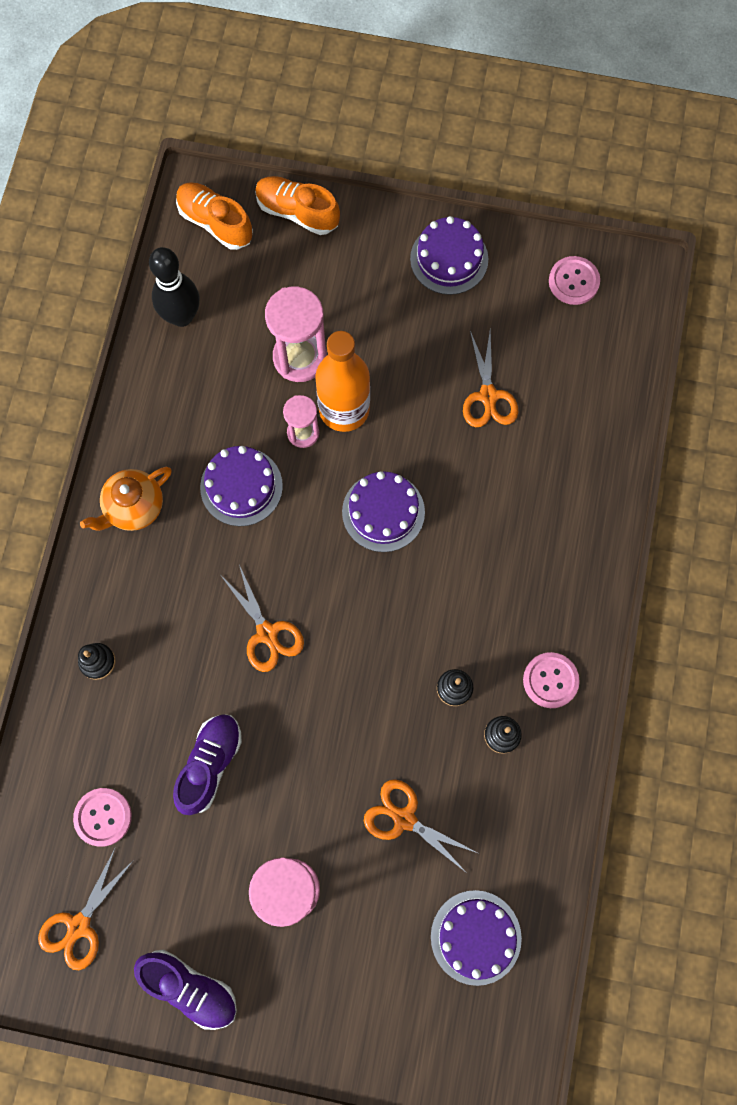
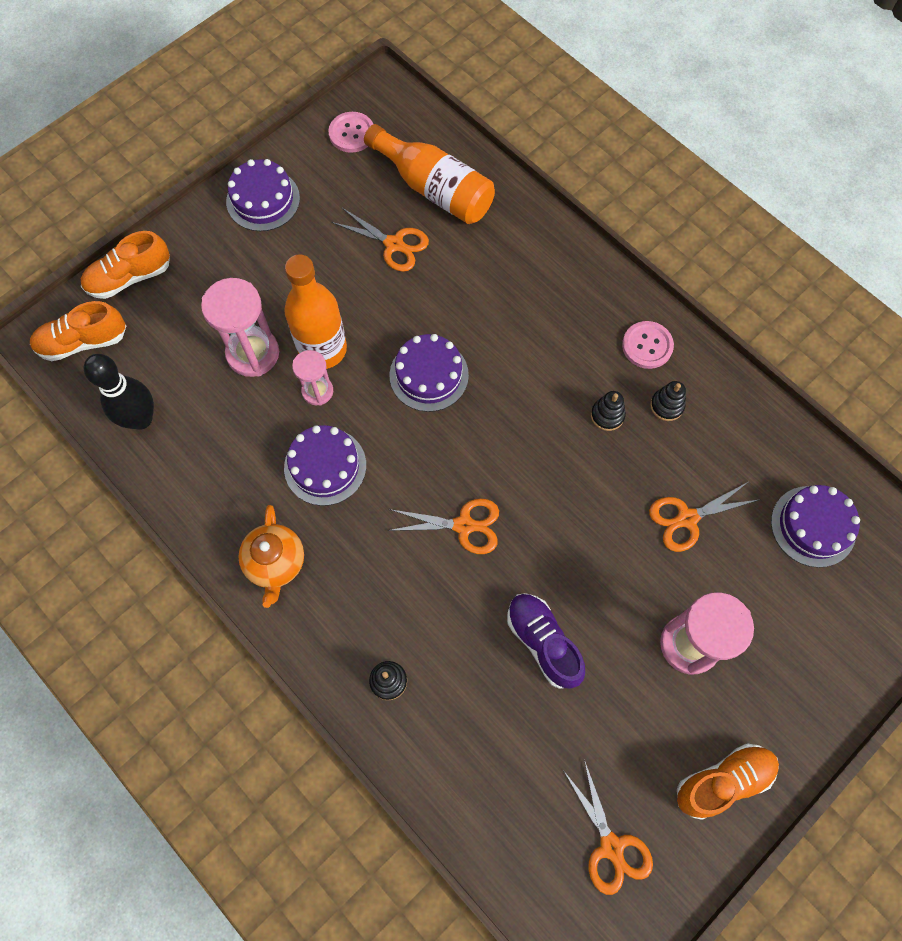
camera: 55 degrees left, 5 degrees down
pink button [73,788,132,847] -> none
purple shoe [134,950,237,1030] -> orange shoe [677,744,779,820]
none -> orange bottle [364,124,495,224]

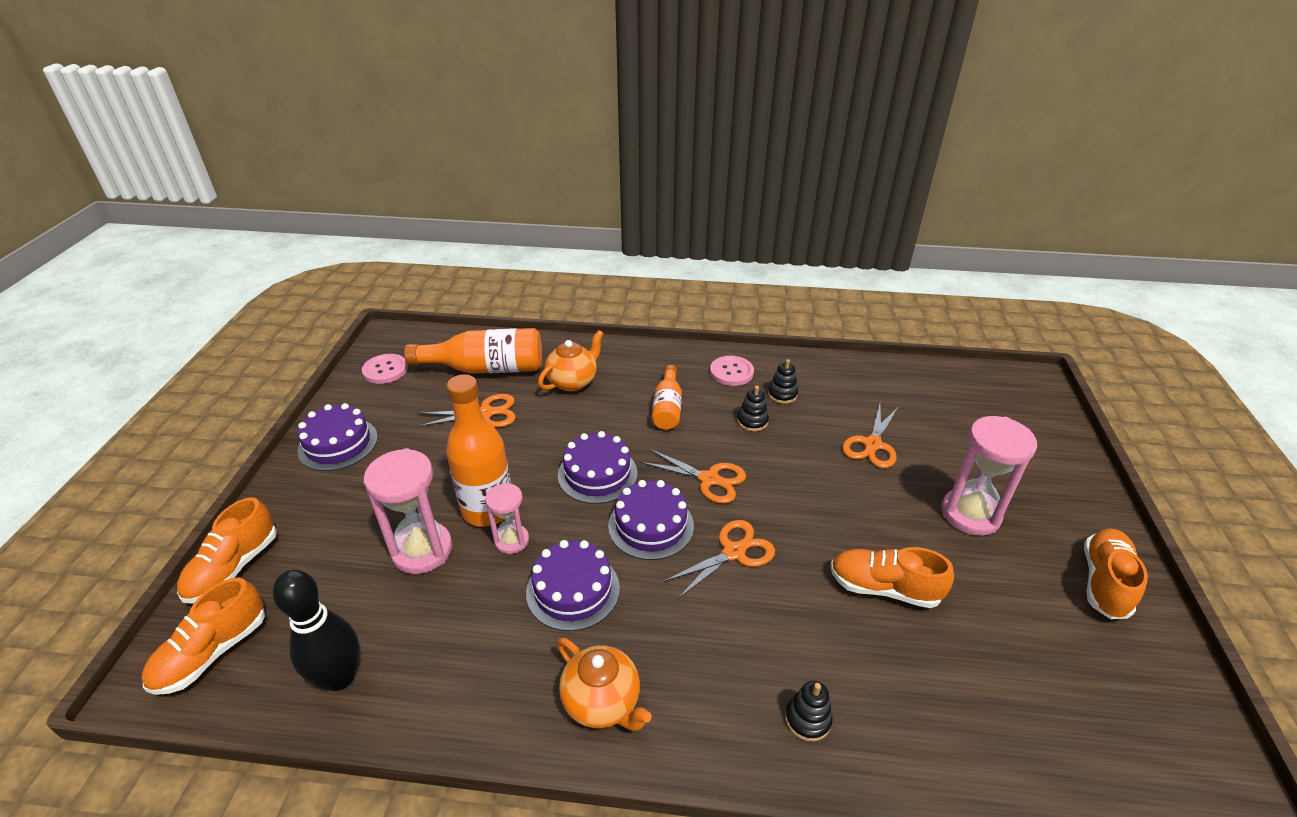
camera: 40 degrees left, 30 degrees down
purple shoe [507,593,585,689] -> orange shoe [830,547,954,608]
orange scissors [563,760,653,895] -> orange scissors moved to [640,449,746,504]
purple cake [771,485,860,568] -> purple cake moved to [608,480,694,560]
none -> orange teapot [538,330,604,391]
none -> orange bottle [651,365,682,430]

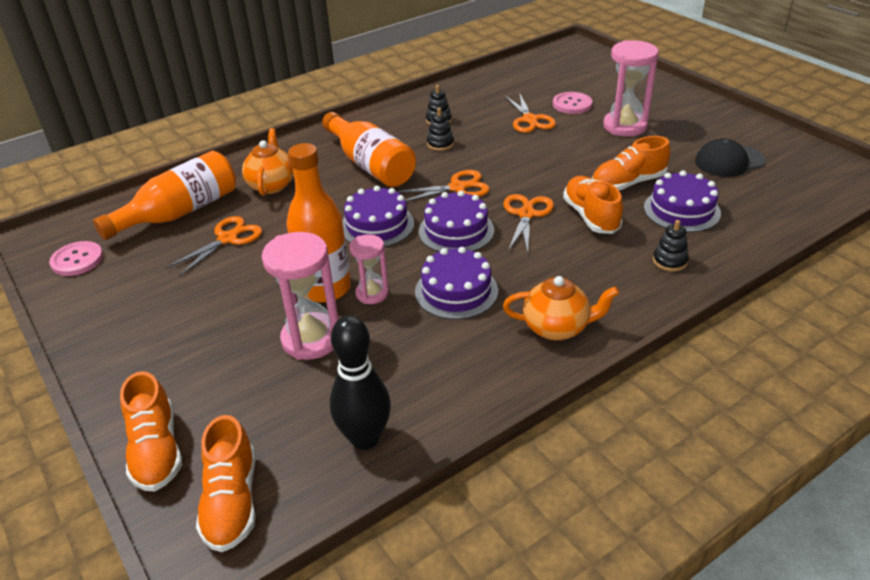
camera: 40 degrees left, 0 degrees up
purple cake [297,403,378,471] -> purple cake moved to [644,170,721,232]
orange bottle [651,365,682,430] -> orange bottle [322,112,416,187], size x1.67
pink button [710,356,754,386] -> pink button moved to [553,92,592,114]
orange shoe [1084,529,1148,619] -> orange shoe moved to [563,176,623,234]
none -> black cap [695,138,766,177]

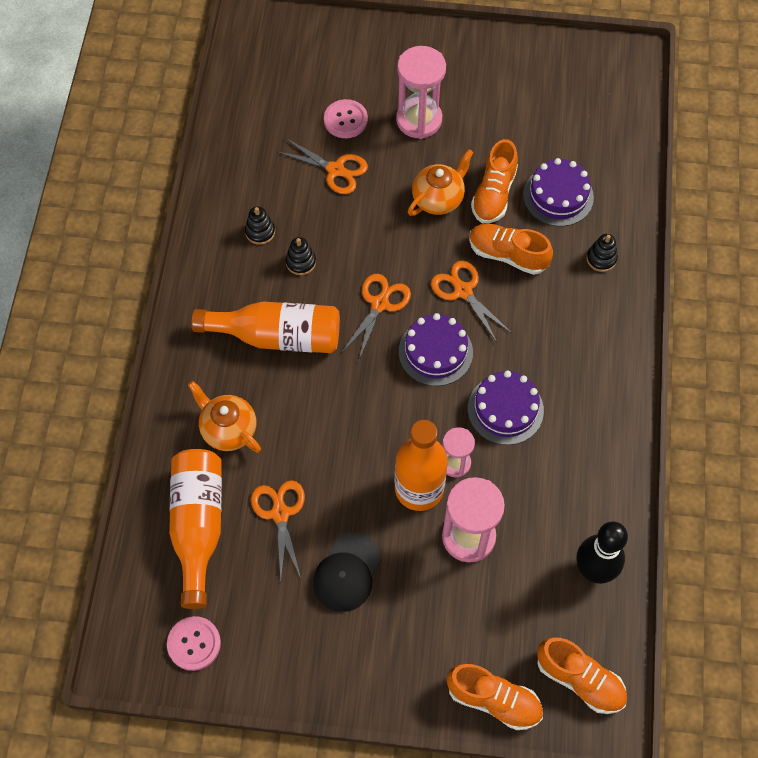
camera: 50 degrees left, 25 degrees up
purple cake [342,186,414,247] -> none
orange teapot [503,276,619,340] -> orange teapot moved to [408,149,473,216]
black cap [695,138,766,177] -> black cap moved to [313,533,381,612]

